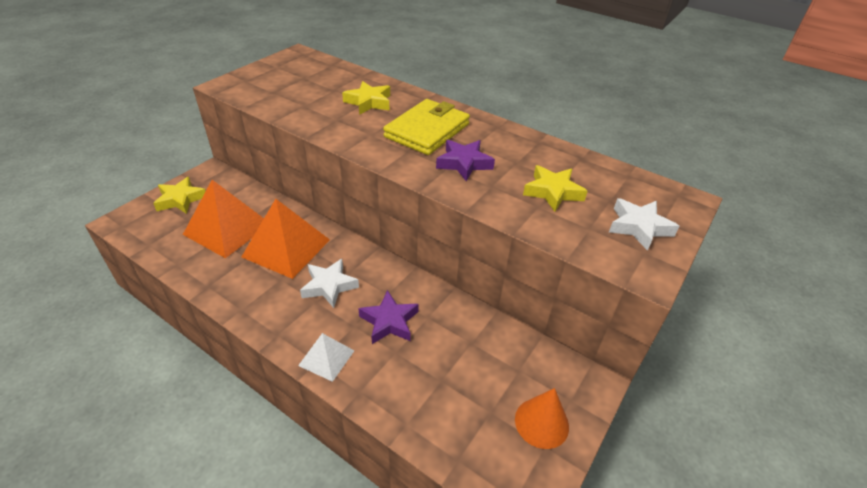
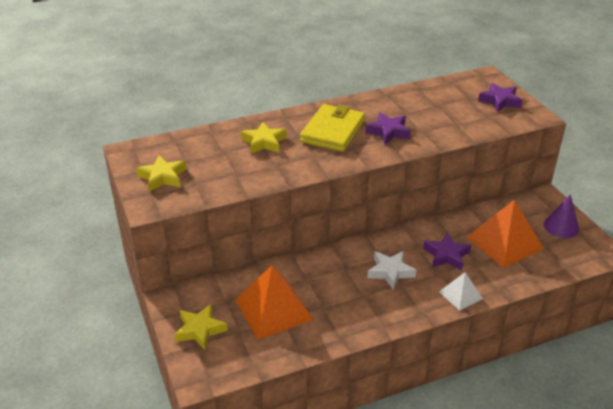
camera: 55 degrees left, 5 degrees down
orange pyramid [241,199,330,279] -> orange pyramid moved to [467,200,544,268]
yellow wallet [383,99,470,155] -> yellow wallet turned 45 degrees clockwise [300,104,365,152]
orange cone [515,388,569,449] -> purple cone [544,194,579,238]
yellow star [523,165,587,212] -> yellow star moved to [136,155,186,192]
white star [609,198,680,251] -> purple star [478,83,523,112]

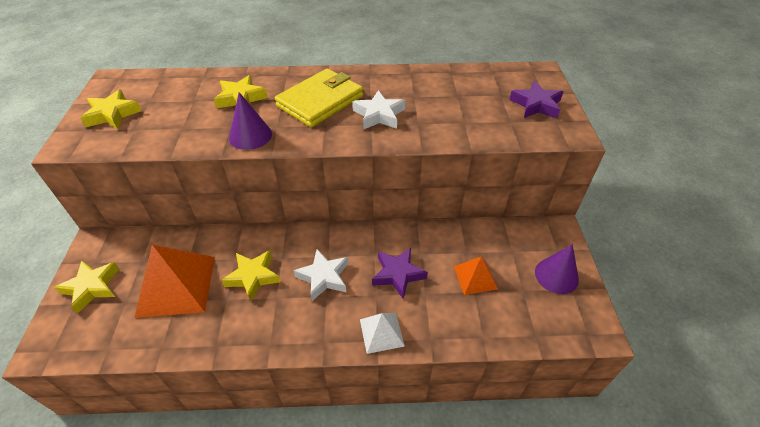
camera: 20 degrees right, 10 degrees up
purple star [365,113,411,145] -> white star [353,90,405,130]
orange pyramid [467,200,544,268] -> orange pyramid [454,257,498,295], size x0.53
none -> yellow star [221,250,281,301]
none -> purple cone [229,92,272,150]

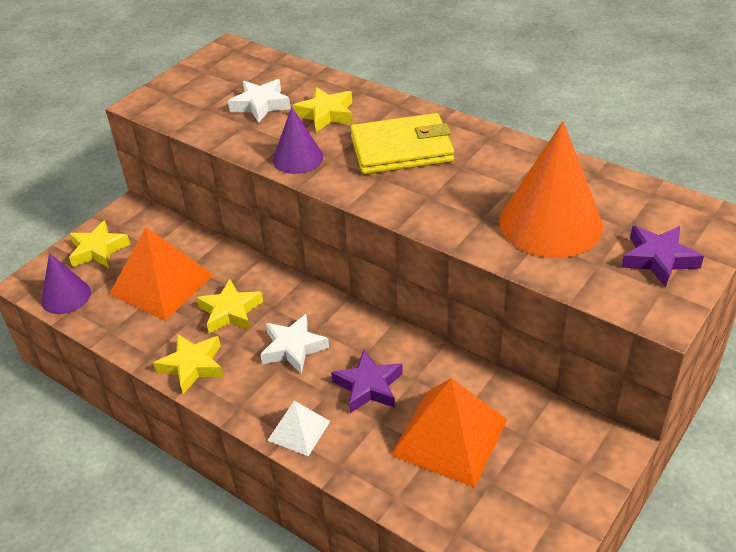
camera: 40 degrees right, 5 degrees down
yellow star [80,89,141,129] -> yellow star moved to [153,334,224,394]
white star [353,90,405,130] -> white star moved to [228,79,291,123]
orange pyramid [454,257,498,295] -> orange pyramid [391,378,507,487], size x1.87
purple cone [535,244,579,294] -> purple cone moved to [41,253,91,314]
none -> orange cone [499,121,603,258]

